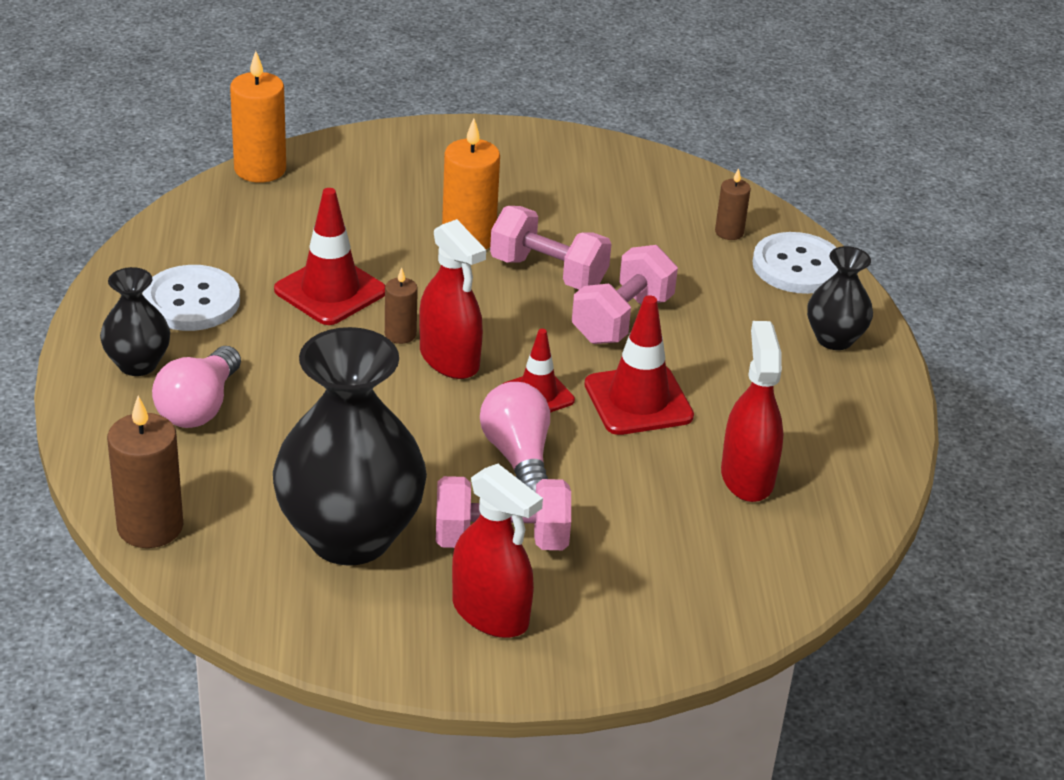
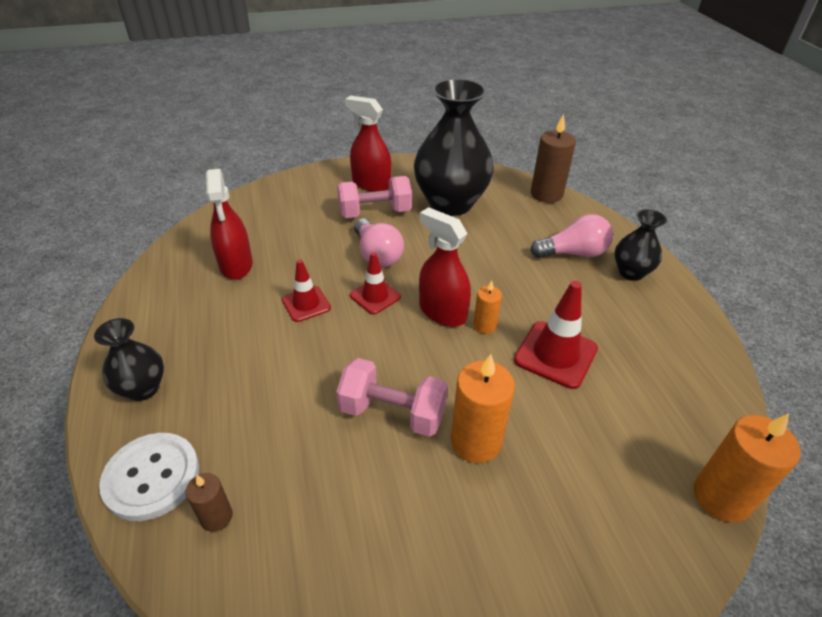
camera: 170 degrees right, 5 degrees up
white button [142,265,240,331] -> none
pink light bulb [152,346,241,428] -> pink light bulb turned 75 degrees clockwise [530,214,613,258]
brown candle [385,268,418,344] -> orange candle [473,280,502,334]
pink dumbbell [572,245,678,344] -> none
red traffic cone [585,295,694,435] -> red traffic cone [282,259,331,322], size x0.64

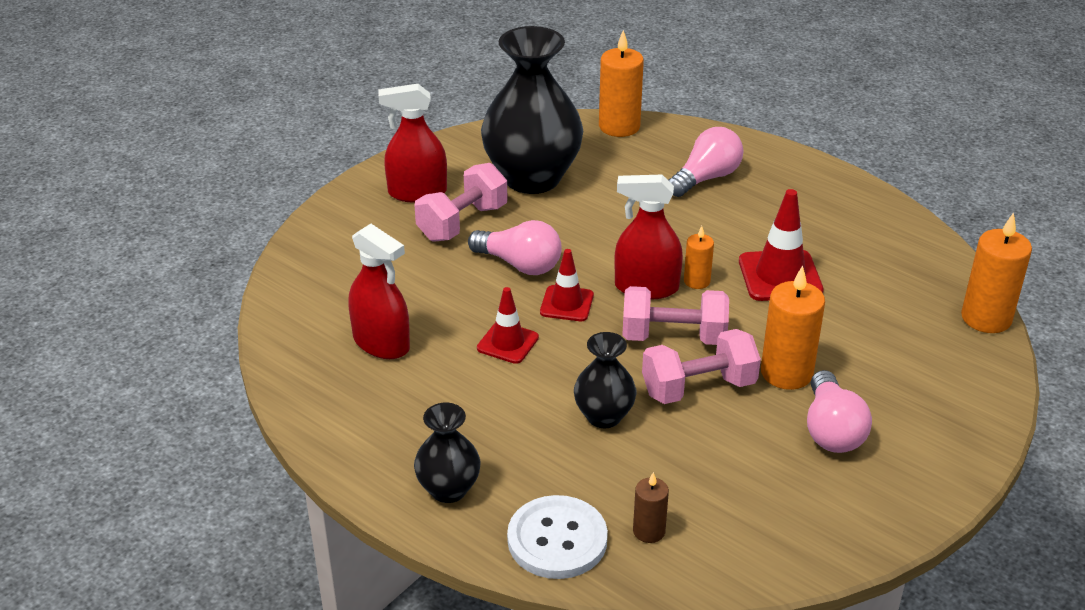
camera: 35 degrees left, 5 degrees down
brown candle [531,114,576,203] -> orange candle [599,30,644,137]
black vase [615,209,667,281] -> black vase moved to [574,332,636,428]
none -> pink dumbbell [622,286,729,345]
none -> pink light bulb [807,370,872,453]

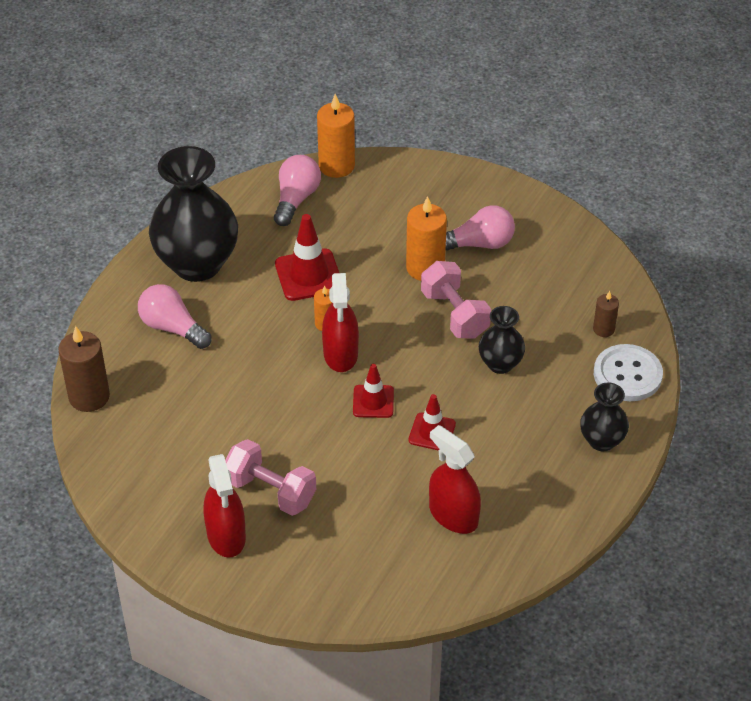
camera: 100 degrees left, 10 degrees up
red spray bottle [348,224,410,359] -> red spray bottle turned 75 degrees counterclockwise [429,425,481,534]
pink light bulb [468,220,562,275] -> pink light bulb moved to [274,155,321,226]
black vase [481,26,583,194] -> black vase moved to [149,146,238,282]
orange candle [599,30,644,137] -> brown candle [58,326,110,412]
pink dumbbell [622,286,729,345] -> none

